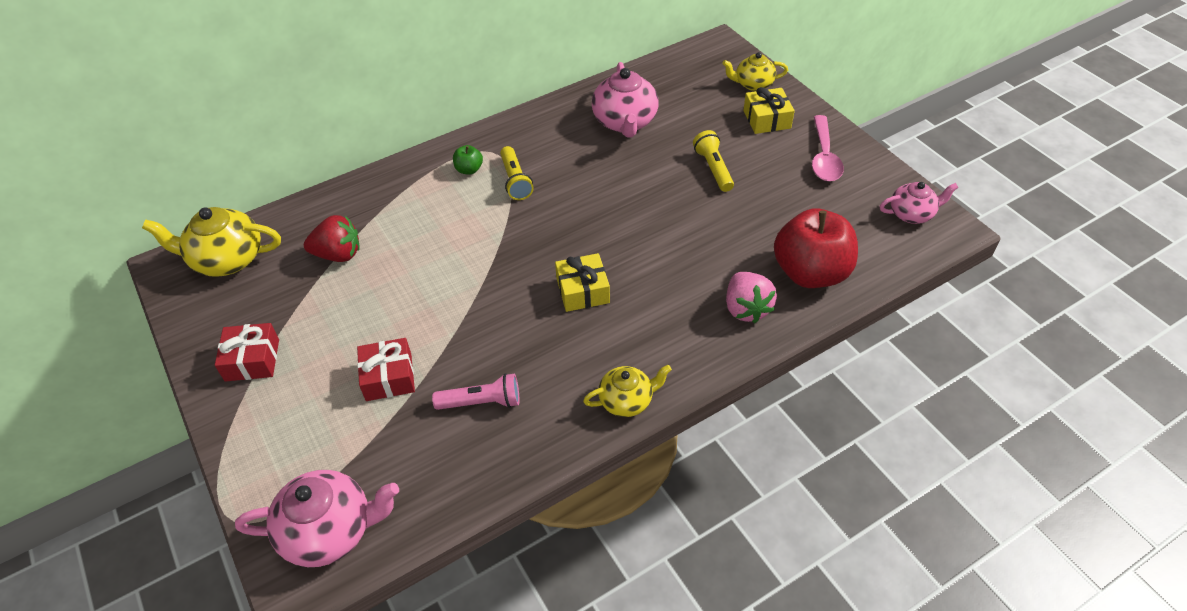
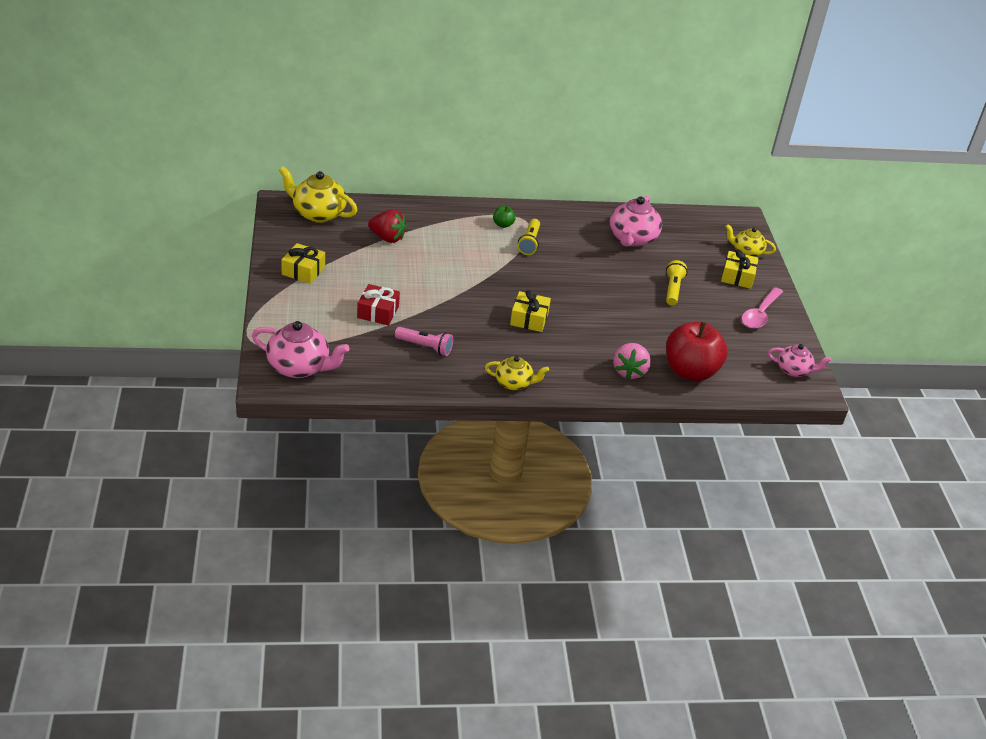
camera: 20 degrees right, 10 degrees down
red gift [215,323,279,382] -> yellow gift [281,243,325,284]

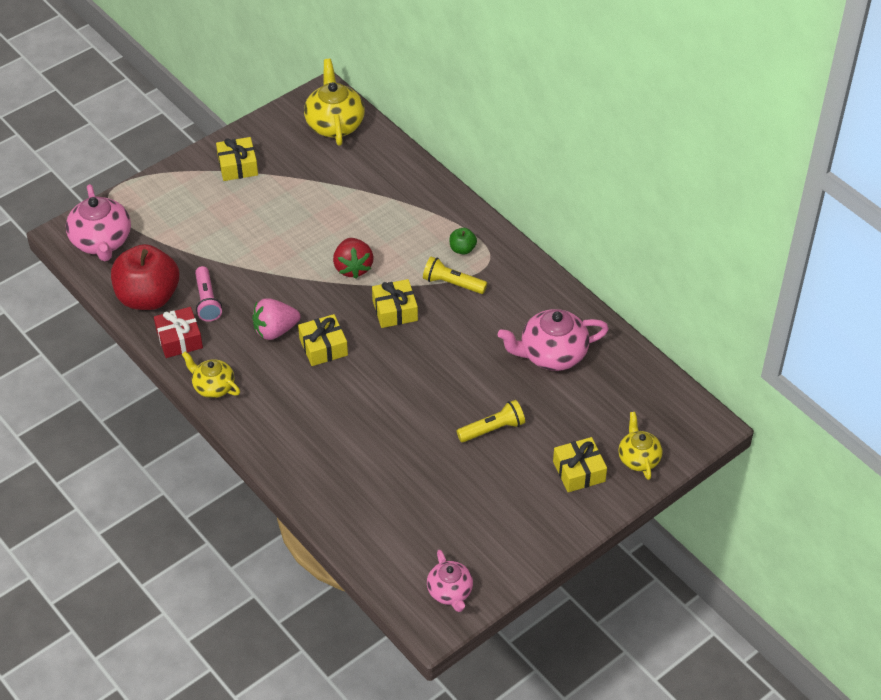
camera: 60 degrees right, 10 degrees up
red gift [357,284,400,325] -> red gift moved to [154,307,203,358]
red strawberry [368,209,407,243] -> red strawberry moved to [333,238,374,279]
yellow teapot [485,356,549,390] -> yellow teapot turned 150 degrees clockwise [182,351,240,398]
yellow flashlight [518,219,540,255] -> yellow flashlight turned 45 degrees clockwise [423,256,487,294]
pink strawberry [613,343,651,379] -> pink strawberry moved to [252,298,300,340]
red apple [666,321,728,381] -> red apple moved to [111,244,179,310]
pink spoon [741,287,783,329] -> none
none -> yellow gift [372,279,418,328]

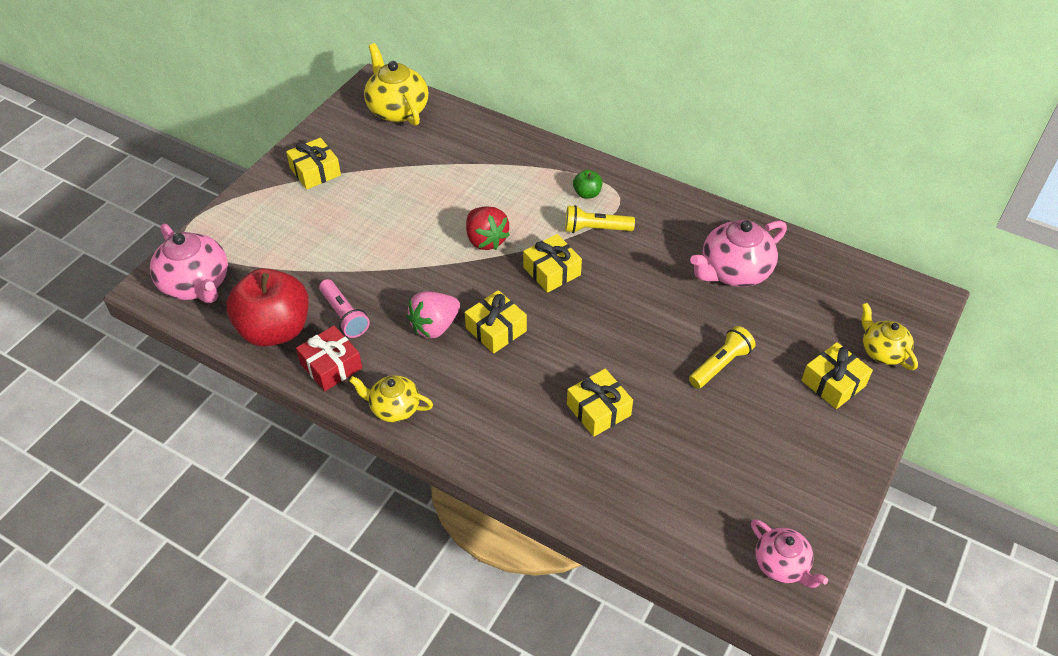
camera: 20 degrees left, 0 degrees up
none -> yellow gift [567,369,633,437]

